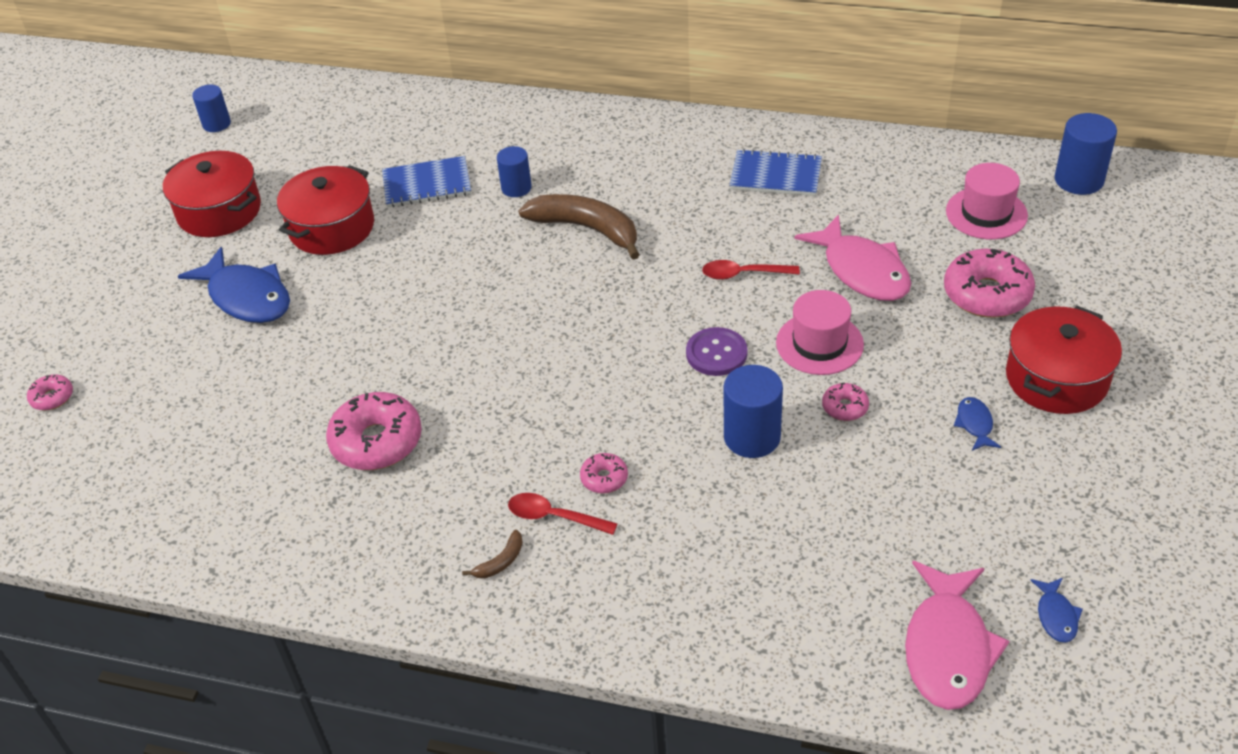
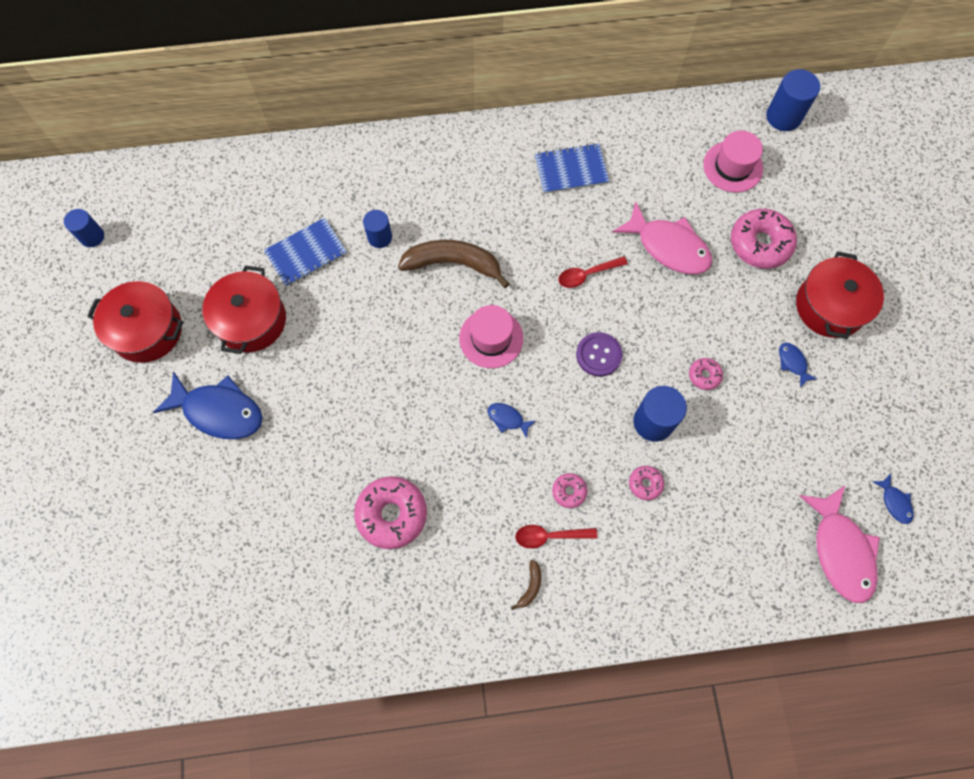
camera: 25 degrees left, 25 degrees up
pink donut [27,375,73,410] -> pink donut moved to [629,466,664,500]
pink hat [776,290,864,375] -> pink hat moved to [459,305,523,368]
none -> blue fish [487,403,536,438]

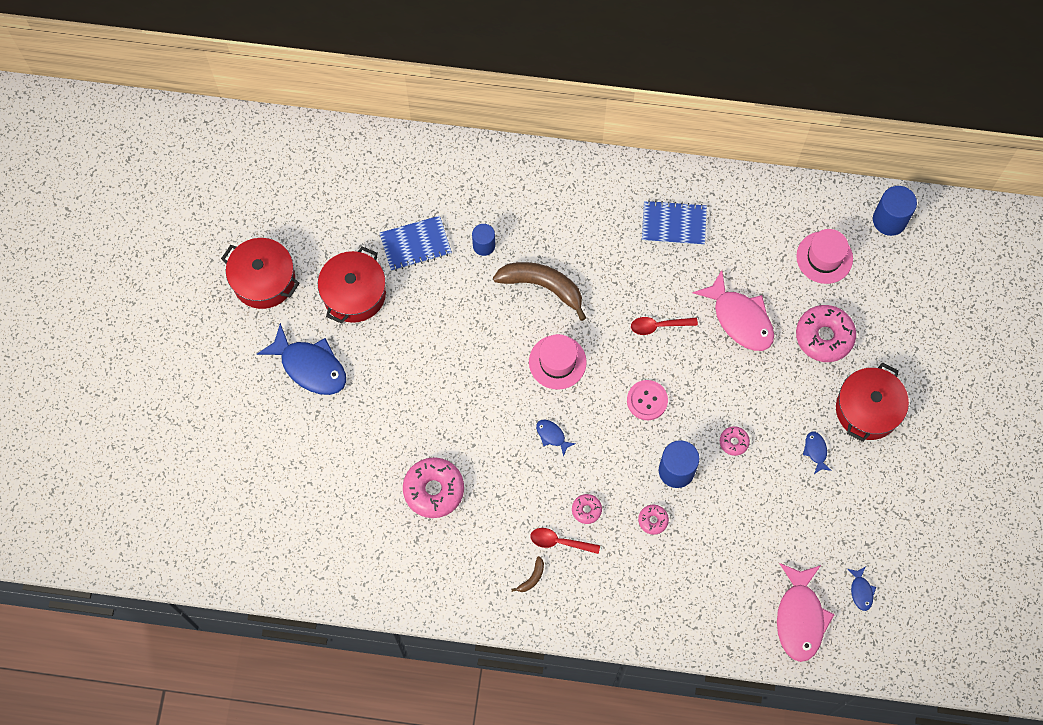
camera: 15 degrees right, 0 degrees up
blue cylinder [64,209,104,247] -> none
purple button [576,332,622,377] -> pink button [627,380,668,420]

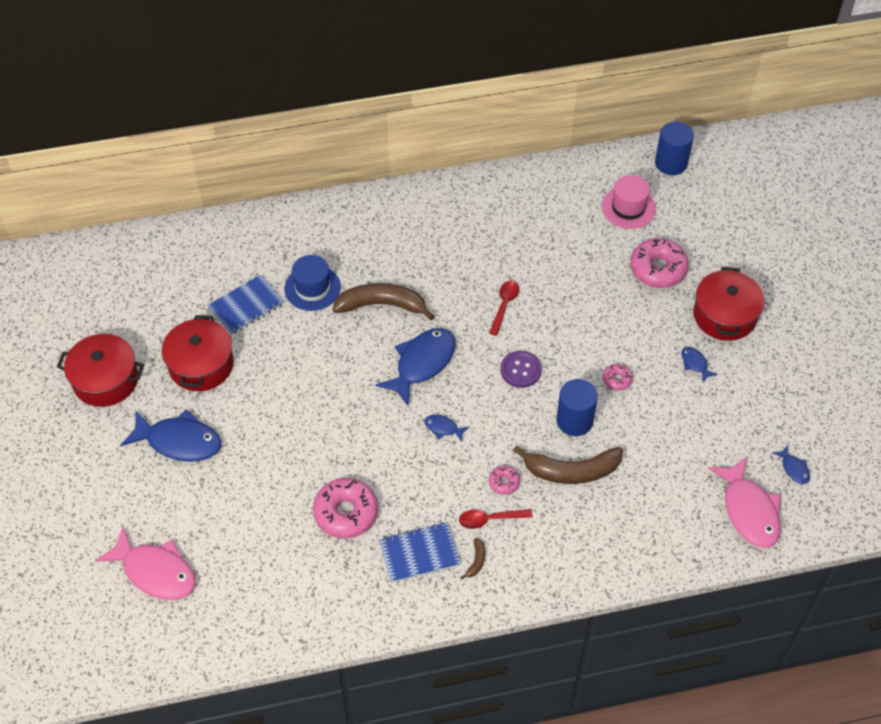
camera: 20 degrees left, 15 degrees down
blue cylinder [472,224,495,256] -> blue hat [284,255,341,311]
pink hat [529,334,587,390] -> blue fish [376,328,456,406]
pink button [627,380,668,420] -> purple button [500,351,542,388]
red spoon [631,317,698,335] -> red spoon turned 135 degrees clockwise [489,281,519,336]
pink donut [638,505,669,535] -> brown banana [513,446,623,484]
blue notebook [642,200,707,245] -> blue notebook moved to [379,522,460,583]
pink fish [692,270,774,351] -> pink fish moved to [95,527,195,600]

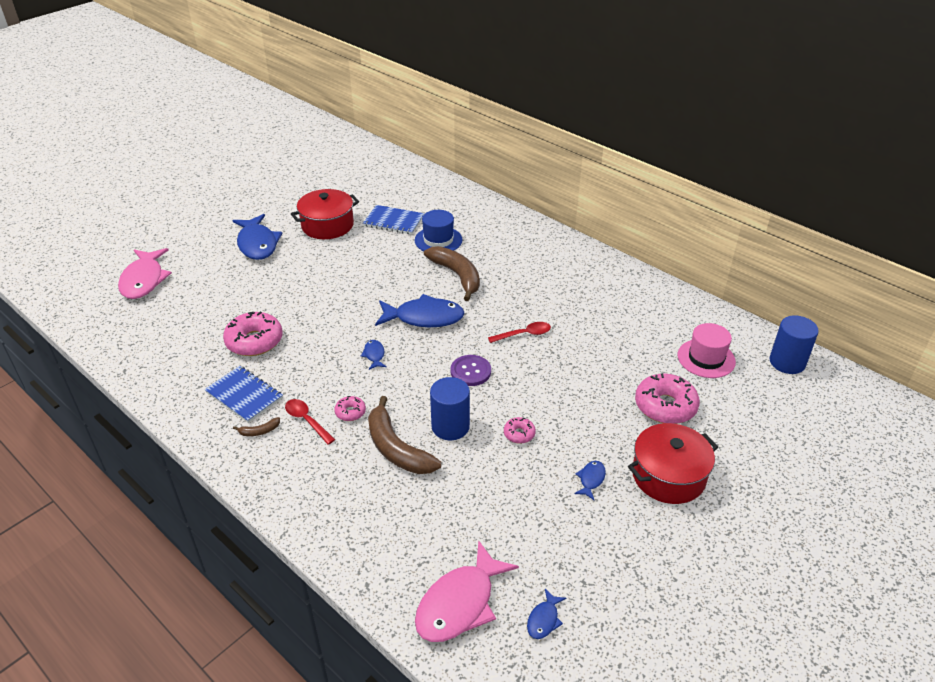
camera: 55 degrees right, 15 degrees down
red pot [57,334,144,407] -> none

